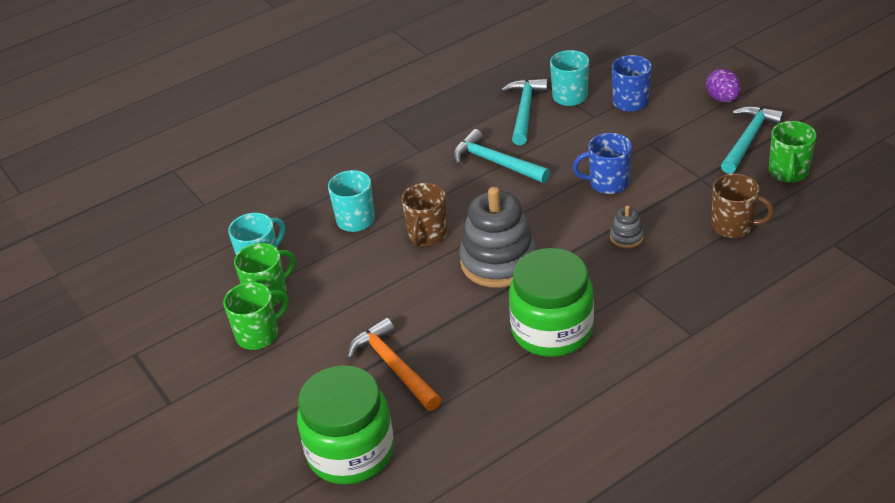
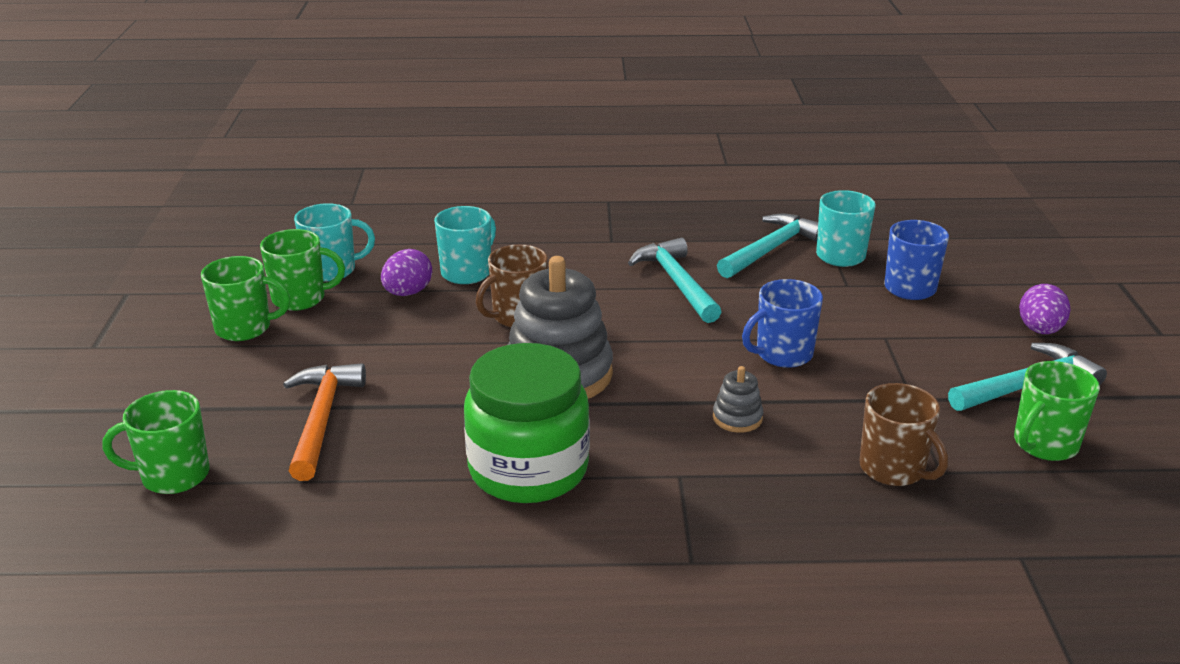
camera: 30 degrees right, 10 degrees down
green jar [297,365,394,485] -> green mug [103,390,209,494]
blue mug [573,133,632,194] -> blue mug turned 60 degrees counterclockwise [742,279,823,368]
none -> purple egg [381,249,432,296]

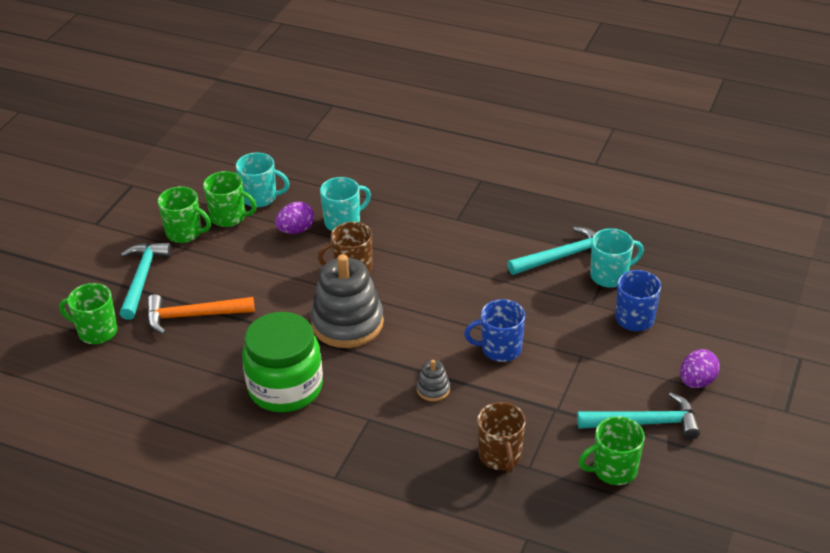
camera: 25 degrees right, 10 degrees up
orange hammer [283,363,366,481] -> orange hammer turned 120 degrees counterclockwise [147,294,255,334]
turquoise hammer [628,238,721,323] -> turquoise hammer moved to [120,243,172,320]

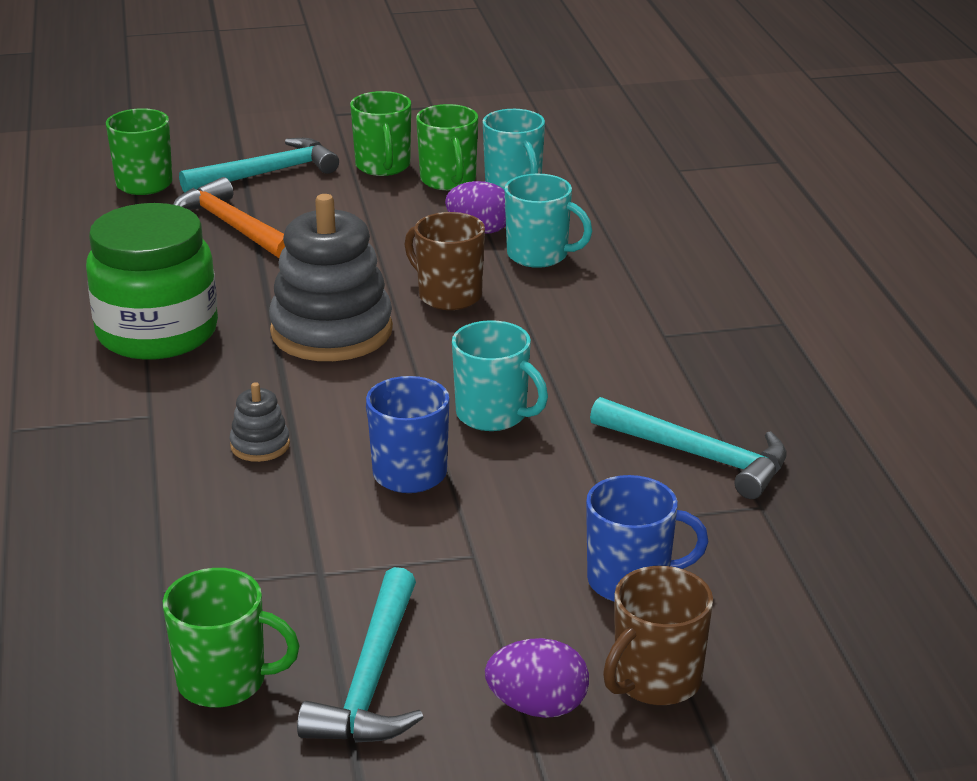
camera: 55 degrees right, 10 degrees down
brown mug [477,402,526,473] -> brown mug moved to [603,566,713,705]
turquoise hammer [577,392,700,439] -> turquoise hammer turned 45 degrees clockwise [297,567,424,743]
green mug [579,416,645,485] -> green mug turned 150 degrees clockwise [163,568,300,708]
turquoise mug [590,228,644,288] -> turquoise mug moved to [452,320,548,431]

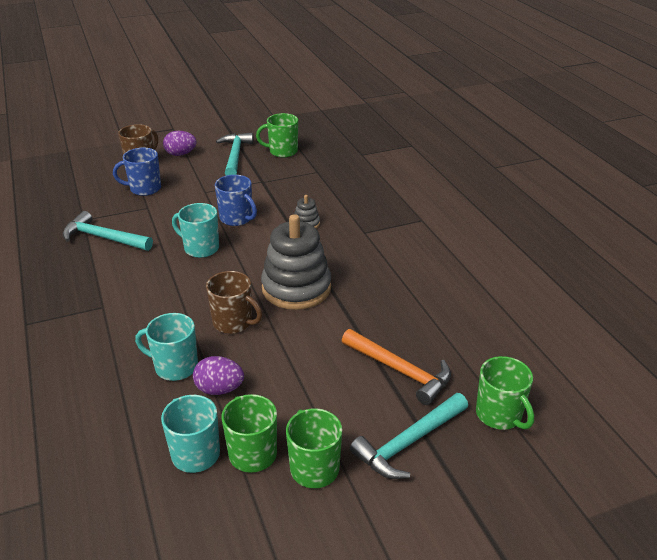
camera: 170 degrees right, 5 degrees up
green jar [86,203,218,360] -> none

